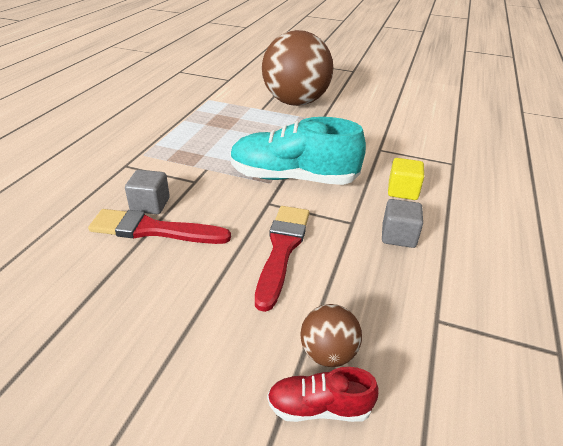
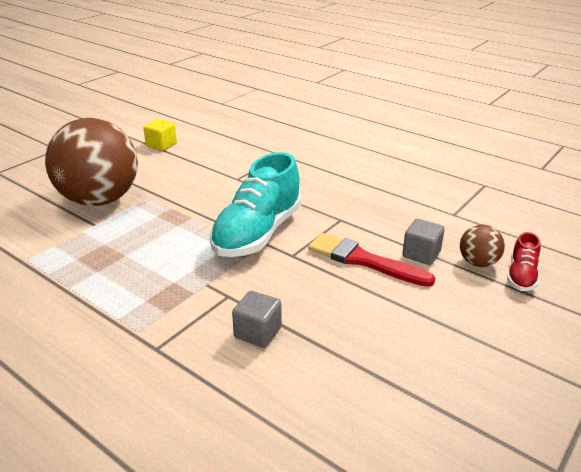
camera: 70 degrees left, 5 degrees down
red brush [88,209,231,244] -> none
grey cube [382,199,423,248] -> grey cube moved to [402,219,445,265]
yellow cube [388,158,424,200] -> yellow cube moved to [143,119,177,151]

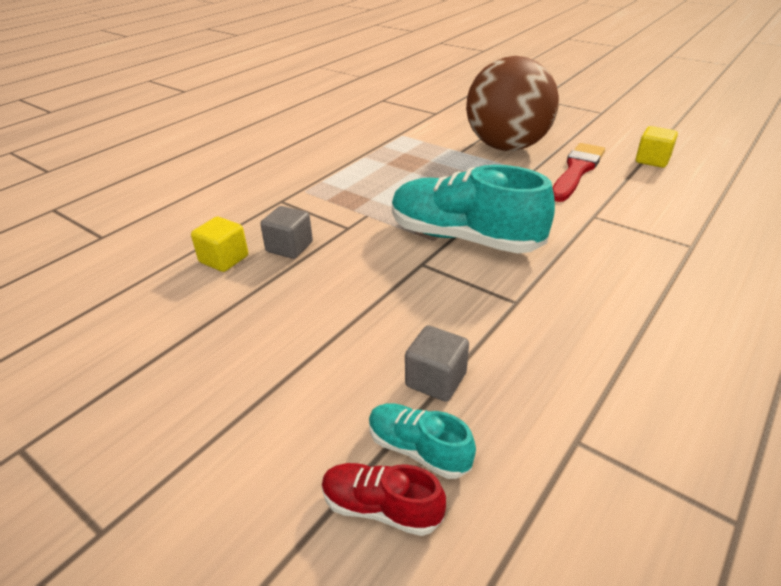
camera: 90 degrees right, 5 degrees up
red brush [308,233,435,287] -> red brush moved to [552,143,605,202]
brown ball [460,225,505,267] -> turquoise shoe [369,403,476,479]
none -> yellow cube [191,217,248,272]

